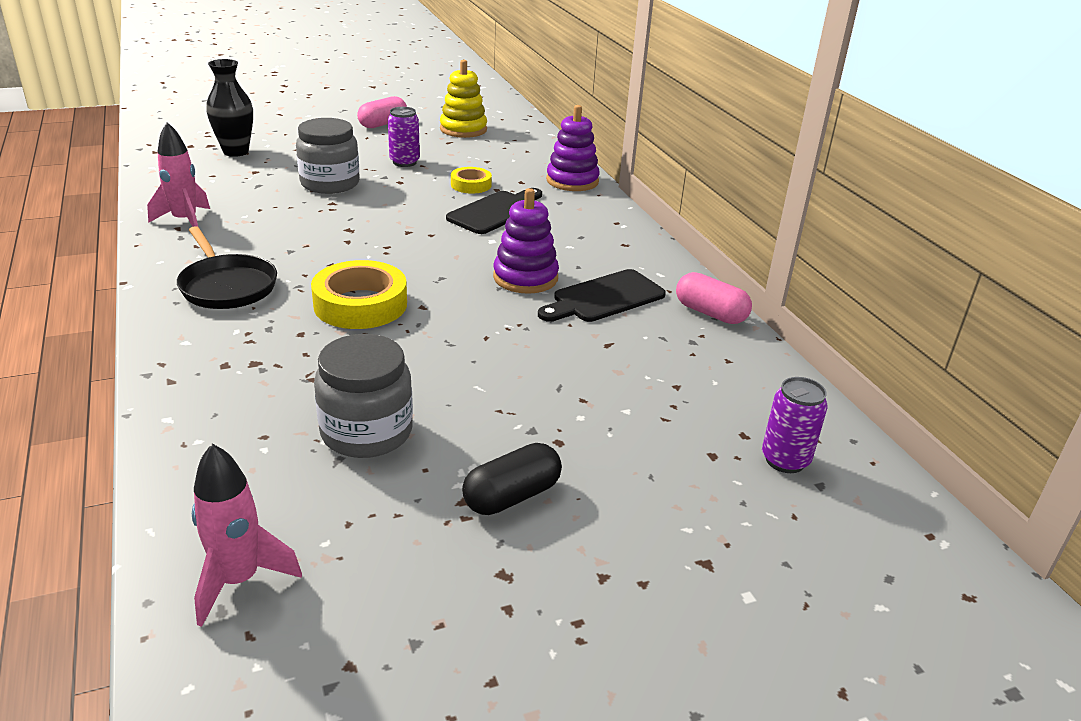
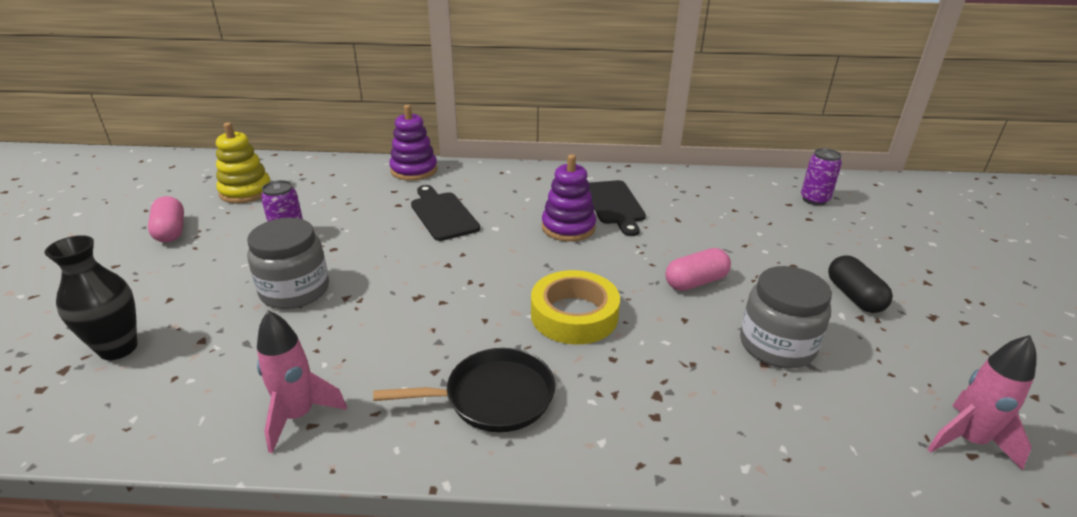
camera: 65 degrees left, 0 degrees up
yellow tape [451,167,492,194] -> none
pink capsule [676,272,752,324] -> pink capsule moved to [665,248,731,291]

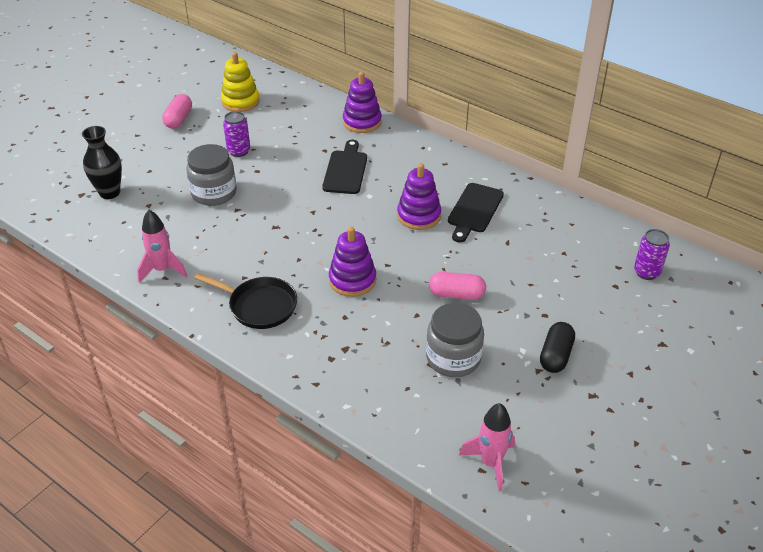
camera: 35 degrees right, 10 degrees up
yellow tape [531,270,620,345] -> purple stacking toy [329,227,376,297]

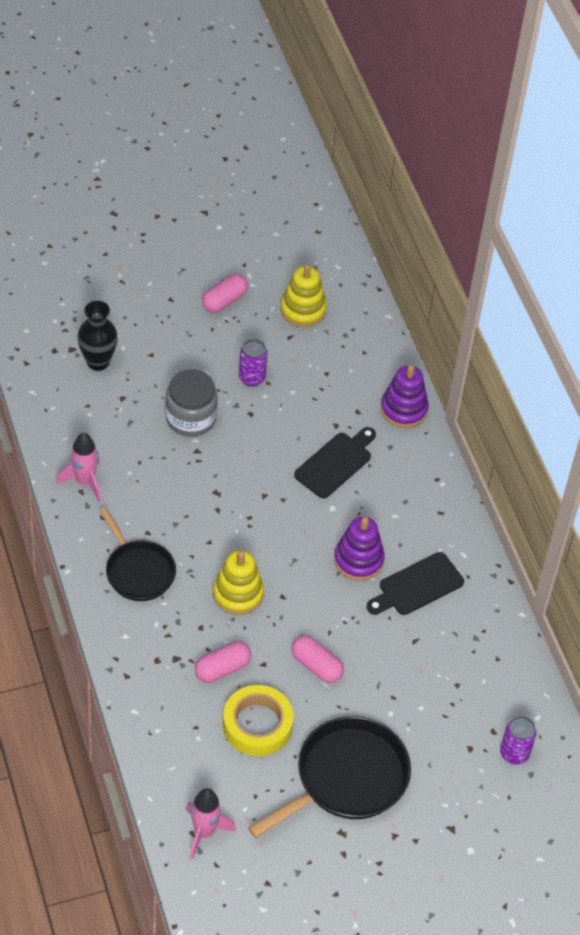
camera: 30 degrees right, 10 degrees up
purple stacking toy [329,227,376,297] -> yellow stacking toy [213,550,264,615]
grey jar [426,303,484,377] -> yellow tape [223,685,294,756]
black capsule [540,322,575,373] -> black pan [248,716,411,838]
none -> pink capsule [195,641,251,683]

